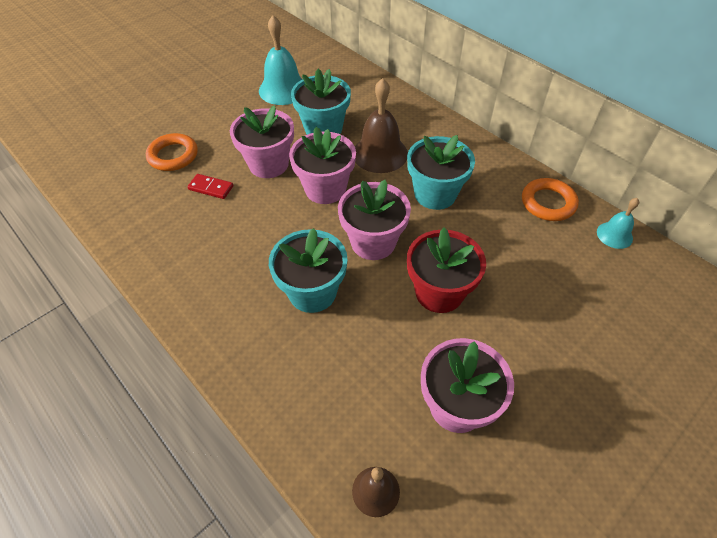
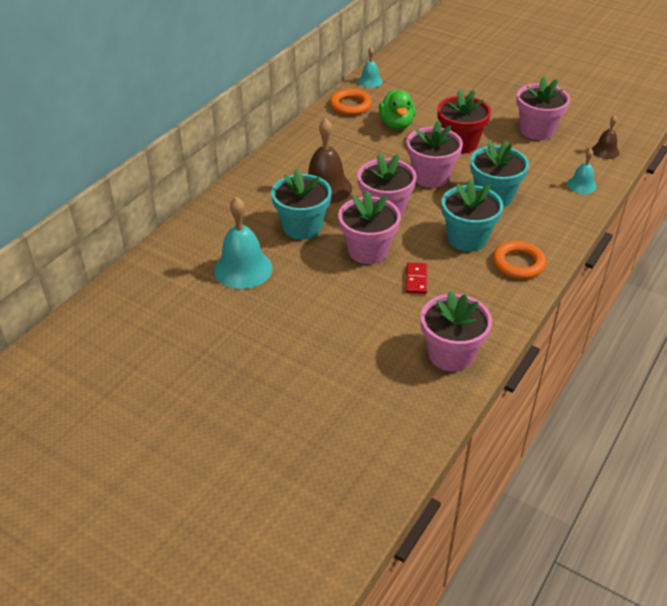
camera: 105 degrees left, 10 degrees down
orange ring [146,133,198,171] -> orange ring moved to [493,241,546,279]
turquoise flower pot [407,135,475,210] -> turquoise flower pot moved to [441,179,504,252]
none -> green duck [379,89,415,130]
none -> pink flower pot [421,290,492,372]
none -> turquoise bell [567,148,596,194]

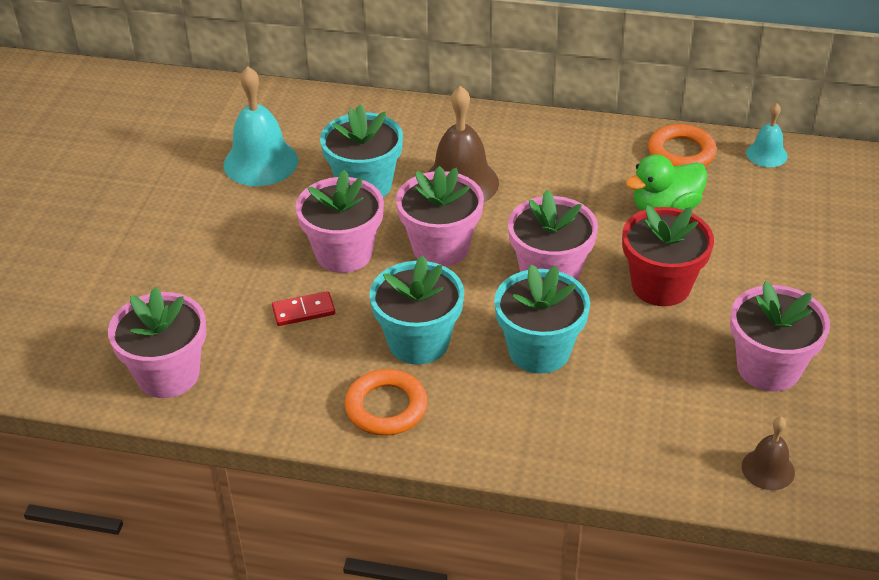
camera: 70 degrees right, 0 degrees up
turquoise bell [567,148,596,194] -> none

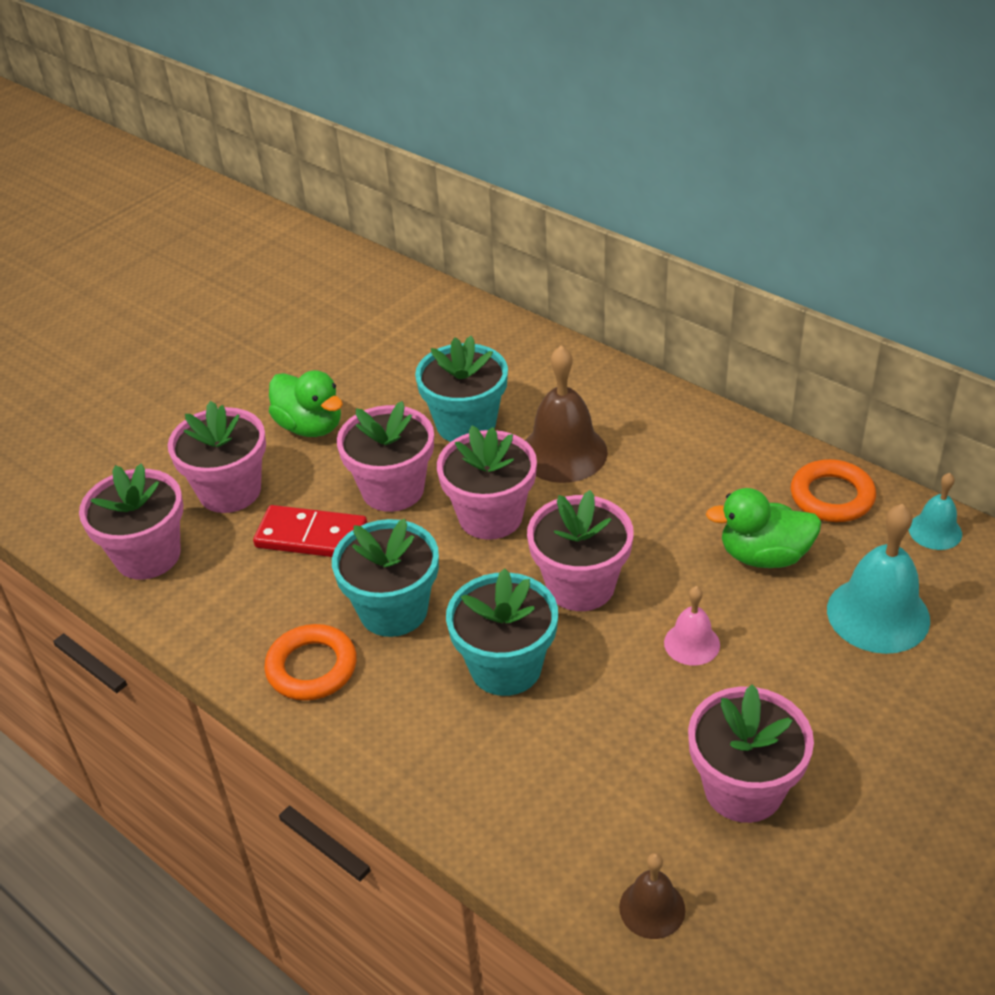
camera: 30 degrees right, 0 degrees up
turquoise bell [224,66,298,186] -> turquoise bell moved to [827,504,930,654]
red domino [272,291,335,326] -> red domino [253,505,367,557], size x1.61
red flower pot [622,205,714,306] -> pink bell [664,586,720,666]
none -> pink flower pot [168,401,266,513]
none -> green duck [269,370,343,437]

